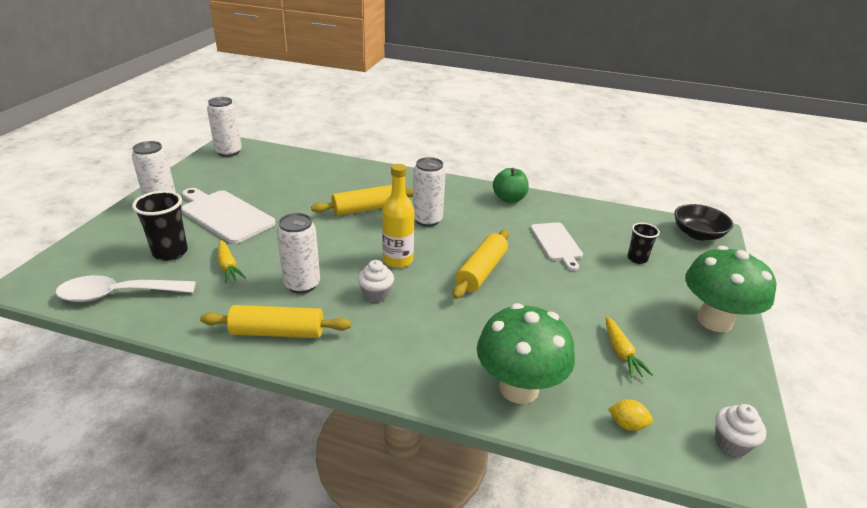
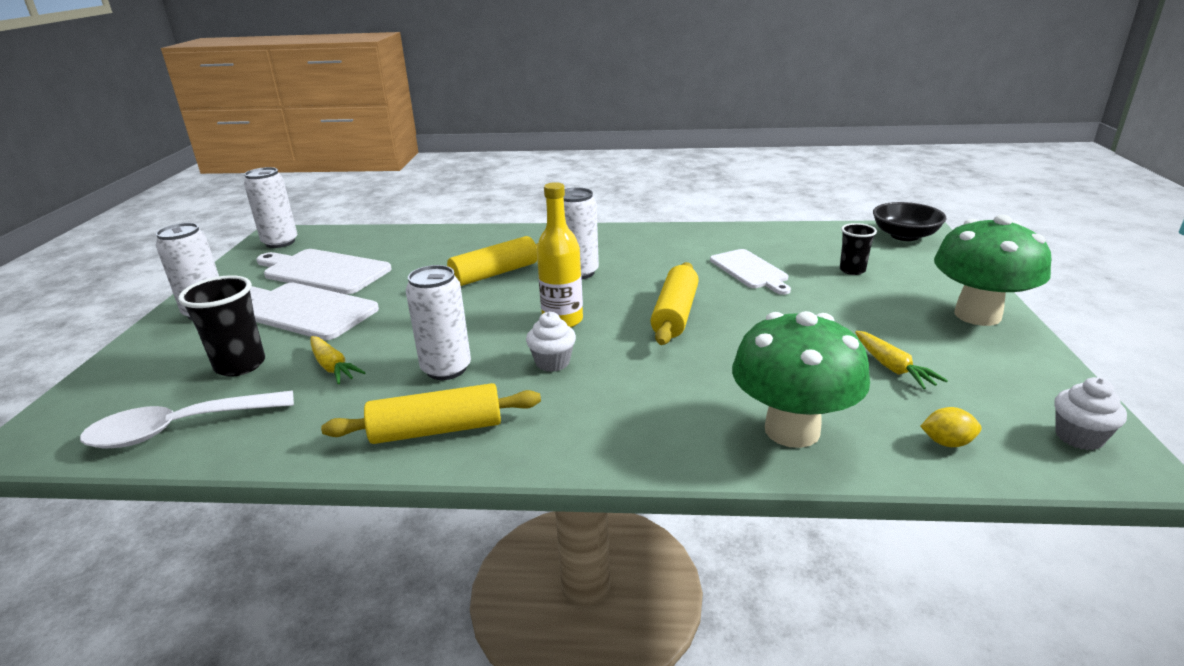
camera: 10 degrees left, 5 degrees down
green apple [493,168,529,203] -> none
none -> white cutting board [256,249,392,294]

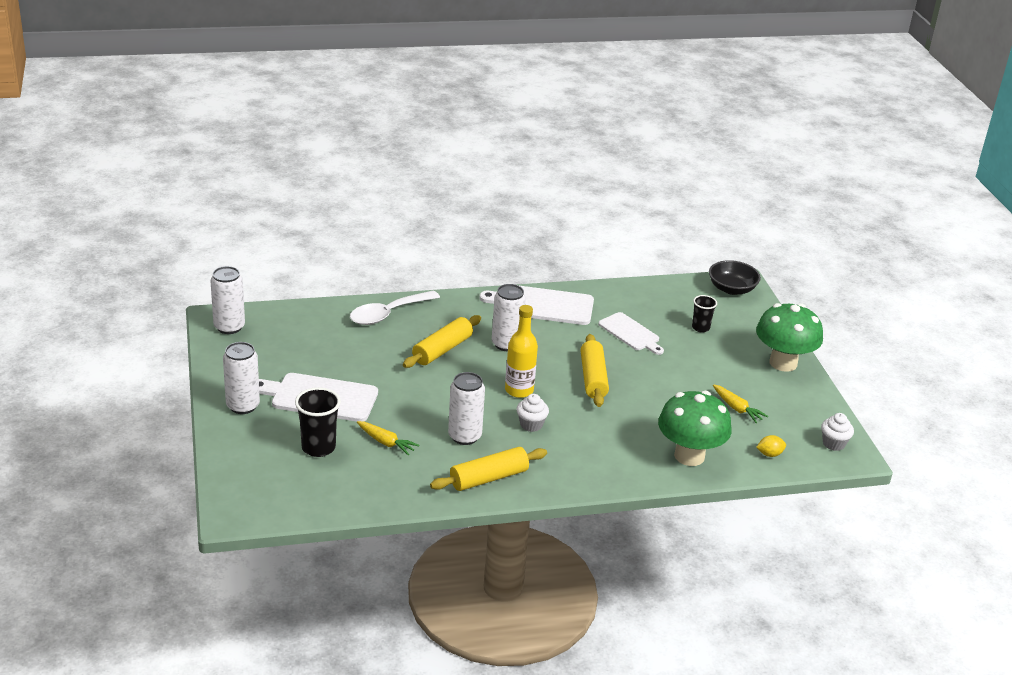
camera: 20 degrees left, 5 degrees up
white spoon [80,390,294,449] -> white spoon moved to [350,291,440,325]
white cutting board [256,249,392,294] -> white cutting board moved to [480,285,594,325]

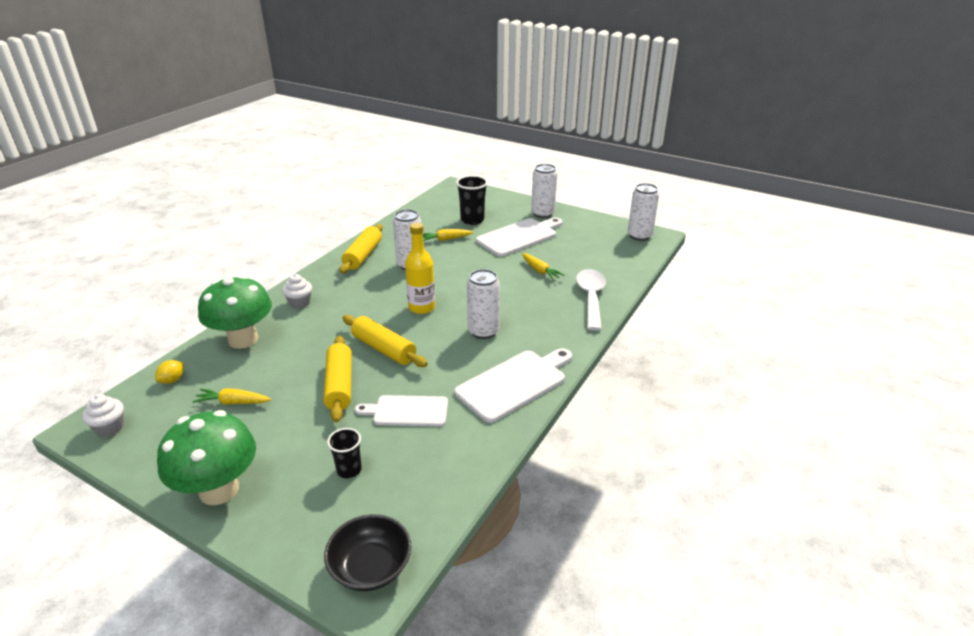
camera: 135 degrees right, 0 degrees up
yellow rolling pin [403,315,481,368] -> yellow rolling pin moved to [324,336,352,422]
white cupcake [516,394,549,432] -> white cupcake moved to [282,274,312,309]
none -> yellow carrot [522,253,565,280]

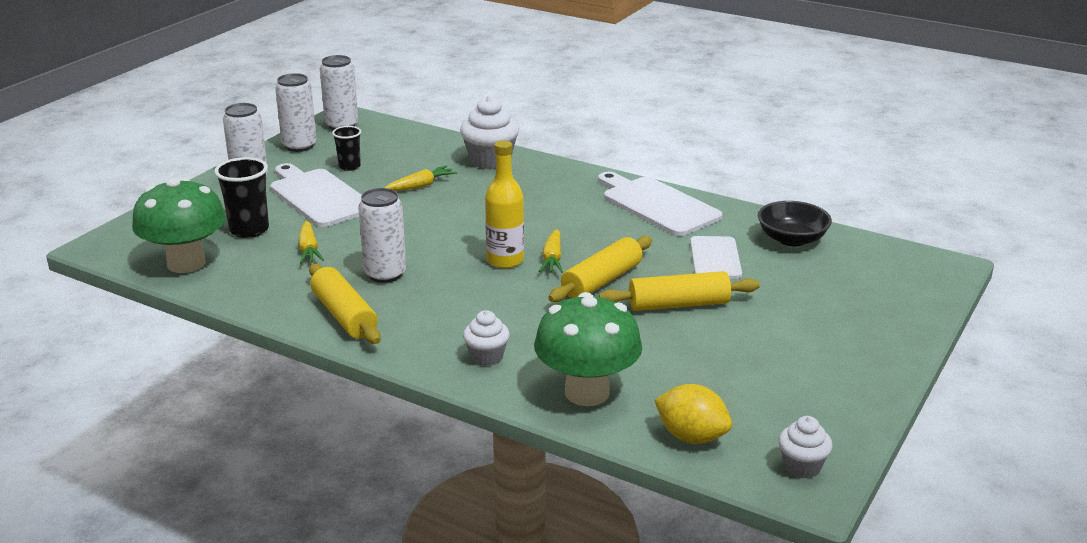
camera: 90 degrees left, 5 degrees down
yellow lemon [155,360,184,384] -> yellow lemon [655,384,732,444], size x1.73
green mushroom [157,410,256,505] -> green mushroom moved to [132,177,226,273]
yellow carrot [192,388,271,404] -> yellow carrot moved to [539,229,563,273]
black bowl [324,514,412,591] -> black bowl moved to [758,201,832,246]
black cup [327,428,362,479] -> black cup moved to [332,126,361,171]
yellow rolling pin [340,224,383,274] -> yellow rolling pin turned 45 degrees clockwise [309,264,381,344]
white can [467,269,500,339] -> white can moved to [275,73,317,152]
white spoon [576,269,606,331] -> white cupcake [460,96,519,169]

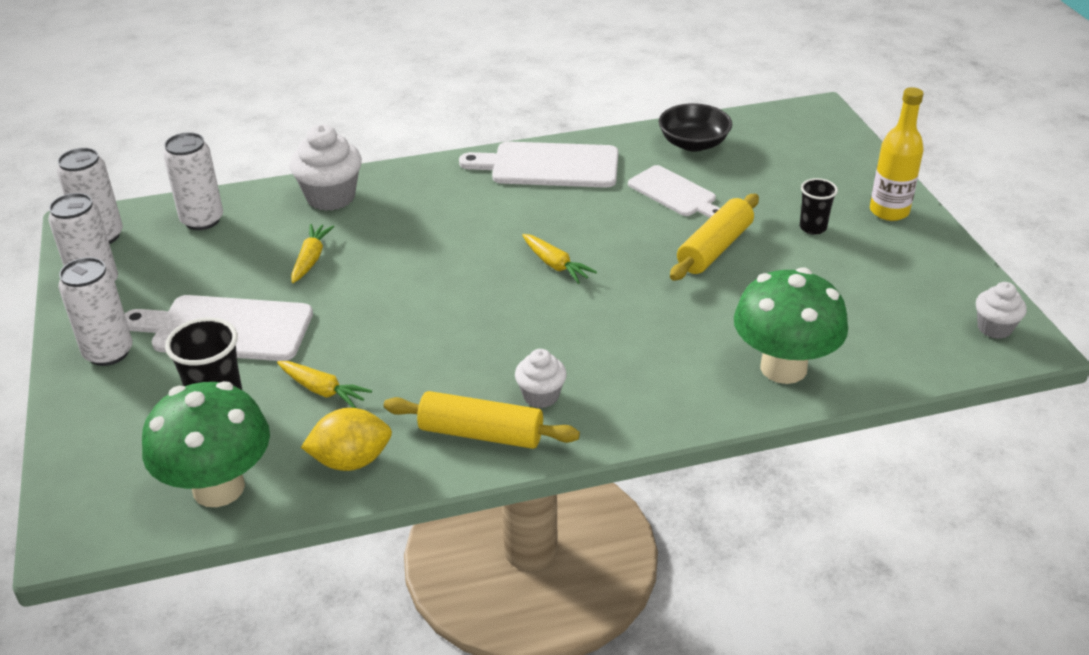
camera: 45 degrees left, 10 degrees up
black cup [332,126,361,171] -> black cup moved to [800,178,838,235]
white can [358,188,406,283] -> white can moved to [163,132,223,230]
white cupcake [463,310,510,366] -> white cupcake moved to [515,349,567,408]
yellow bottle [485,140,524,268] -> yellow bottle moved to [870,87,924,221]
yellow rolling pin [548,236,652,302] -> none
yellow lemon [655,384,732,444] -> yellow lemon moved to [301,408,392,471]

